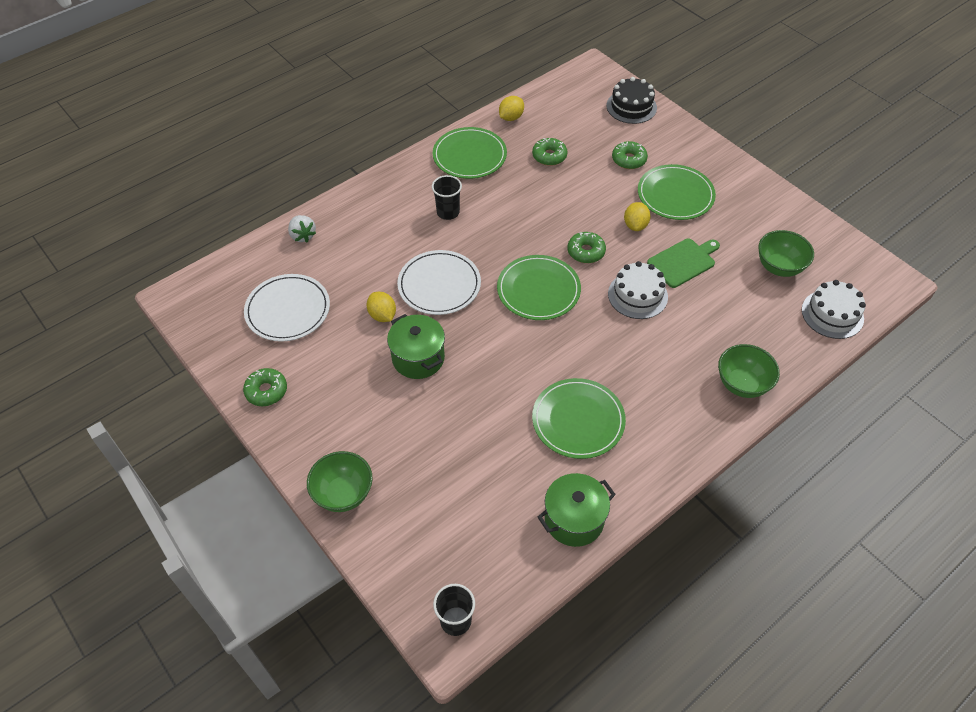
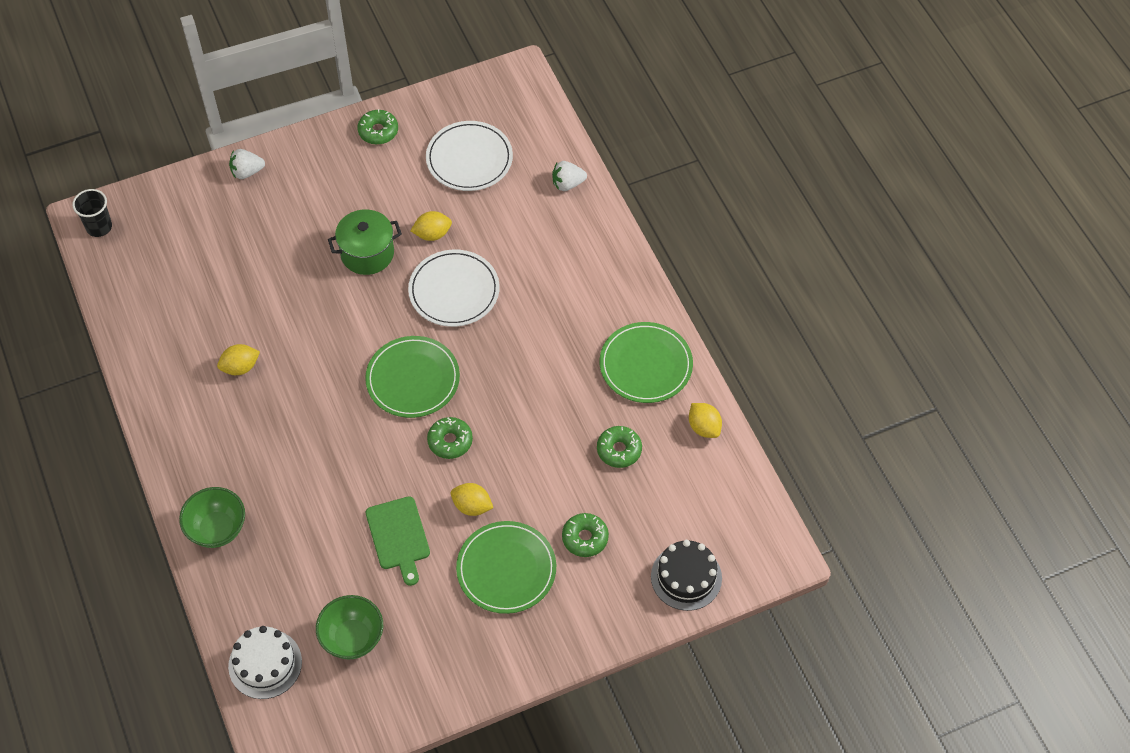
camera: 105 degrees right, 5 degrees up
green bowl [307,451,373,512] -> white strawberry [229,149,265,179]
black cup [432,175,462,220] -> none
green plate [532,378,626,459] -> yellow lemon [217,344,260,375]
green pot [538,473,616,547] -> none
white cake [608,261,668,319] -> none

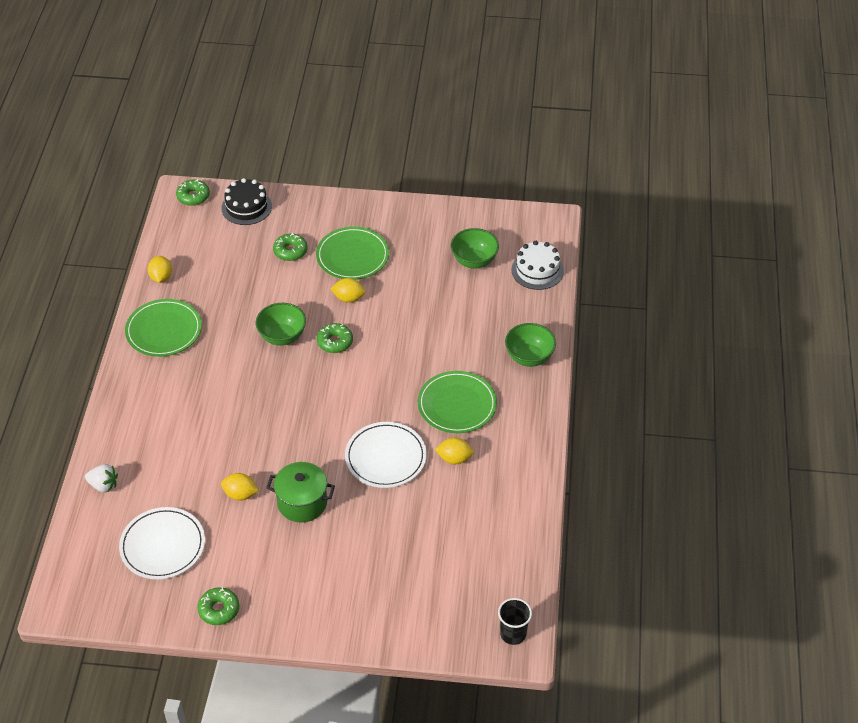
camera: 150 degrees left, 10 degrees down
white strawberry [229,149,265,179] -> none
green plate [365,336,460,418] -> green plate moved to [418,371,497,433]
green cutting board [366,496,430,586] -> none
white plate [408,250,500,327] -> white plate moved to [345,422,427,488]
yellow lemon [451,483,493,516] -> yellow lemon turned 45 degrees counterclockwise [330,278,366,303]
green donut [597,426,642,468] -> green donut moved to [176,179,210,206]
none -> green bowl [256,303,306,346]

